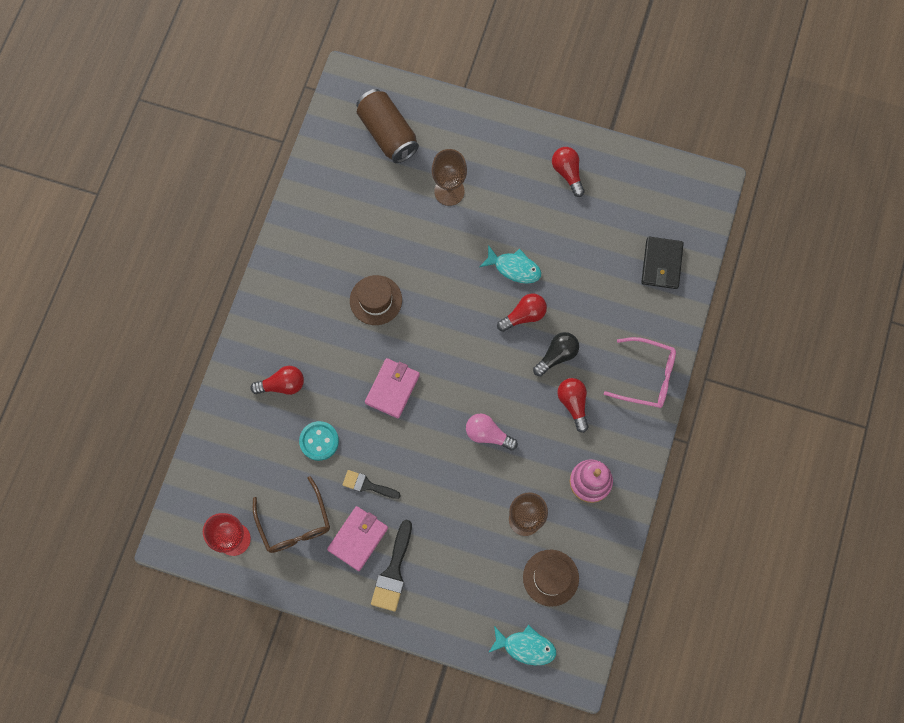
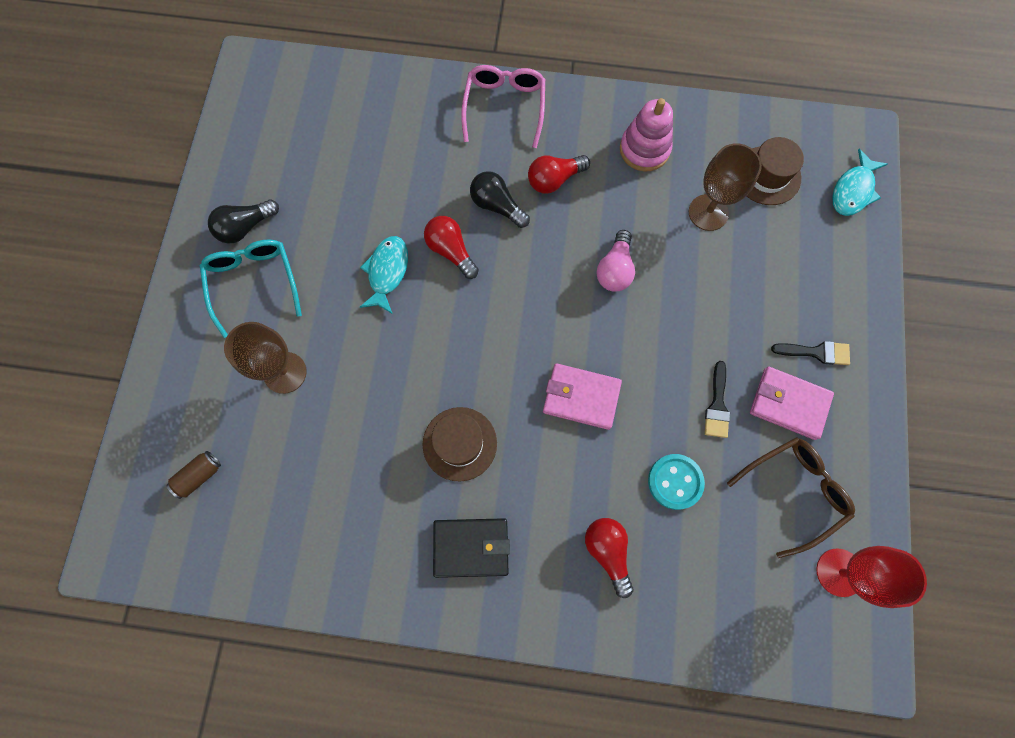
camera: 100 degrees left, 0 degrees up
brown can [356,89,419,163] -> brown can [166,451,221,499], size x0.45
black brush [371,520,412,612] -> black brush [771,341,850,365], size x0.66
turquoise fish [488,625,556,666] -> turquoise fish turned 150 degrees counterclockwise [832,149,888,216]
red light bulb [552,147,585,197] -> black light bulb [208,199,279,244]
black wallet [641,237,684,289] -> black wallet moved to [433,518,510,578]
none -> turquoise glasses [200,239,302,338]

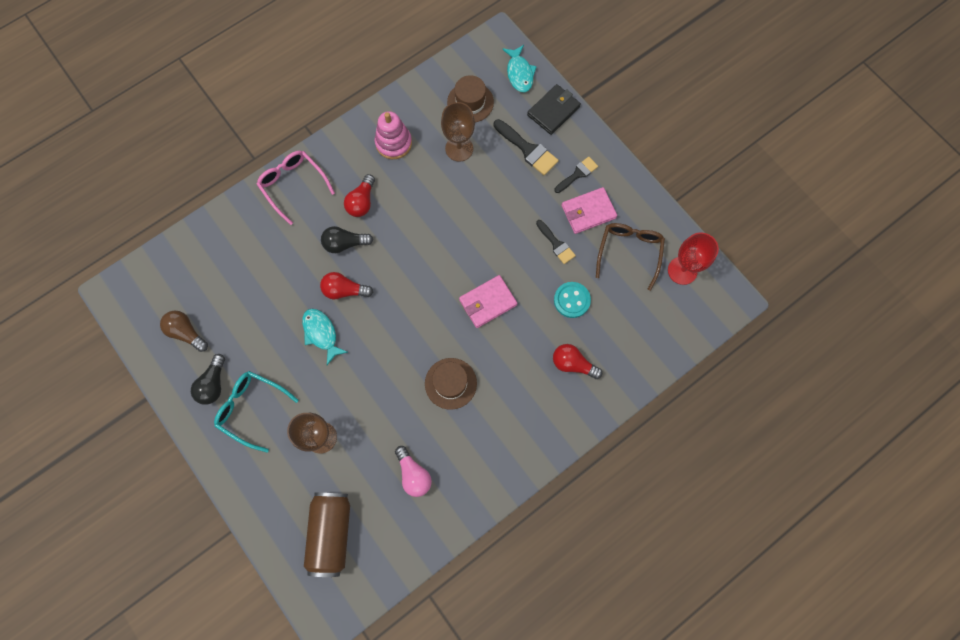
camera: 45 degrees left, 0 degrees up
brown can [166,451,221,499] -> brown can [304,492,350,577], size x2.21
black wallet [433,518,510,578] -> black wallet moved to [527,84,581,135]
pink light bulb [596,230,635,292] -> pink light bulb moved to [395,446,432,497]
none -> brown light bulb [160,311,208,352]
none -> black brush [494,119,559,175]

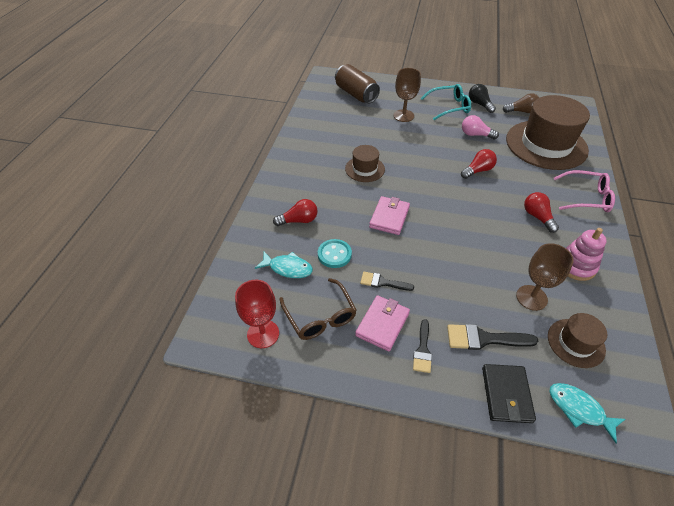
camera: 140 degrees right, 25 degrees down
turquoise fish [302,309,348,365] -> turquoise fish moved to [255,252,313,278]
black light bulb [321,226,373,253] -> none
pink light bulb [395,446,432,497] -> pink light bulb moved to [462,115,499,139]
none -> brown hat [506,95,590,170]

